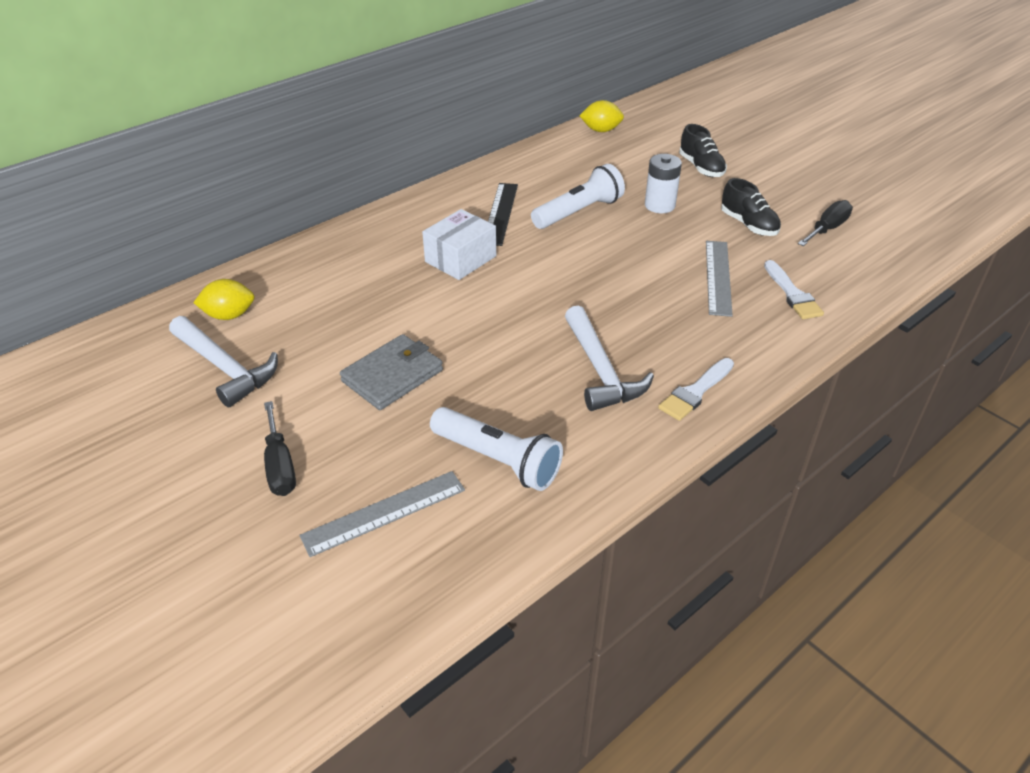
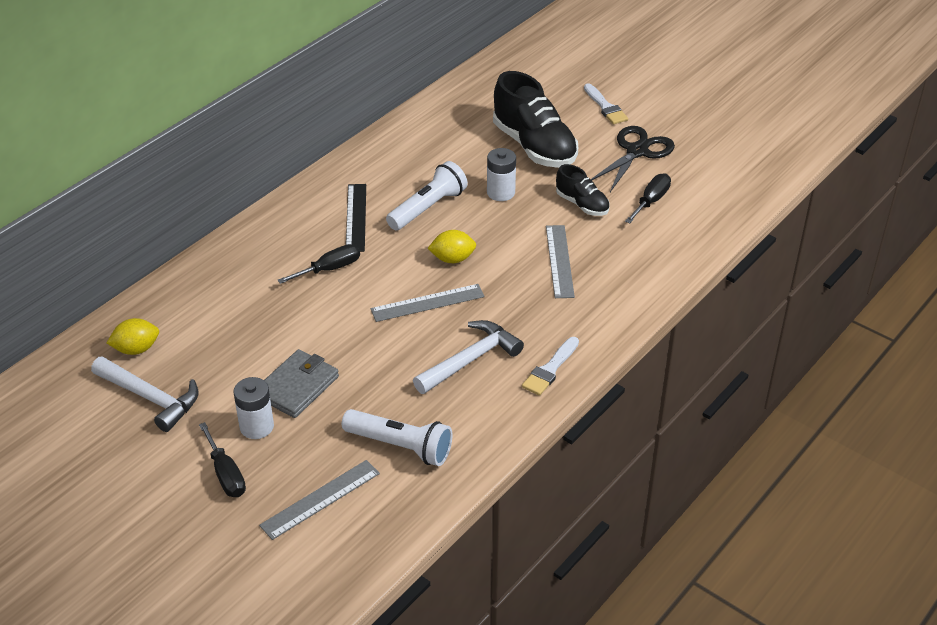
camera: 10 degrees left, 0 degrees up
white box [422,209,496,280] -> black screwdriver [278,244,360,284]
white hammer [565,305,654,411] -> white hammer turned 105 degrees counterclockwise [413,320,524,394]
yellow lemon [579,100,624,132] -> yellow lemon moved to [427,230,476,263]
black shoe [679,124,727,177] -> black shoe [493,71,578,168], size x1.88
white brush [764,260,824,319] -> white brush moved to [584,83,628,124]
none -> white battery [234,377,274,439]
none -> grey ruler [370,284,485,322]
none -> black scissors [591,126,675,192]

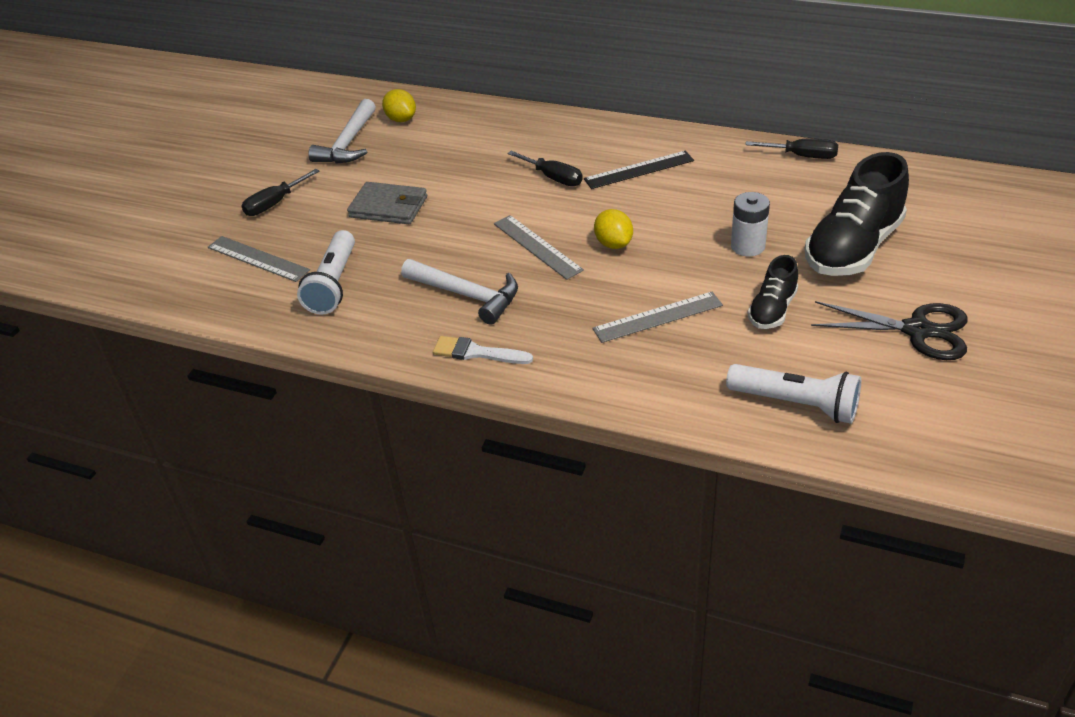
camera: 75 degrees right, 0 degrees up
white battery [234,377,274,439] -> none
white flashlight [386,161,468,230] -> white flashlight moved to [726,364,861,424]
white brush [584,83,628,124] -> none
black screwdriver [625,173,671,223] -> black screwdriver moved to [745,139,838,159]

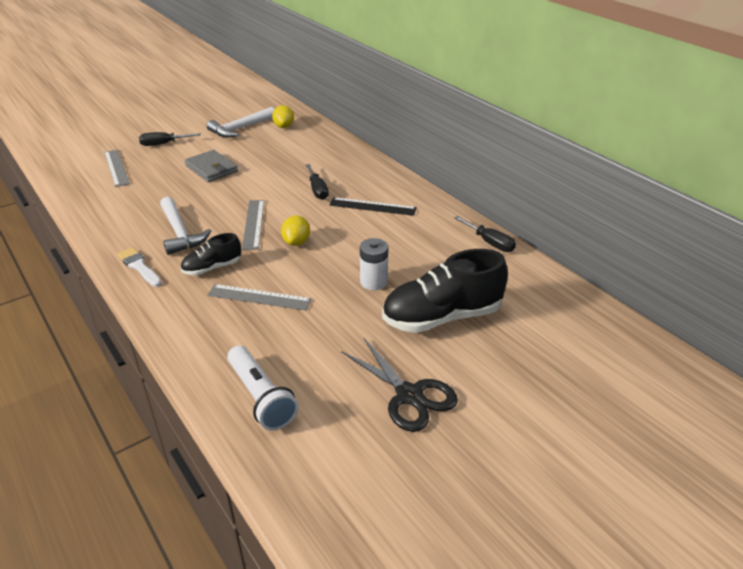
camera: 30 degrees right, 5 degrees down
white flashlight [297,230,355,315] -> none
black shoe [748,255,798,329] -> black shoe moved to [181,233,241,276]

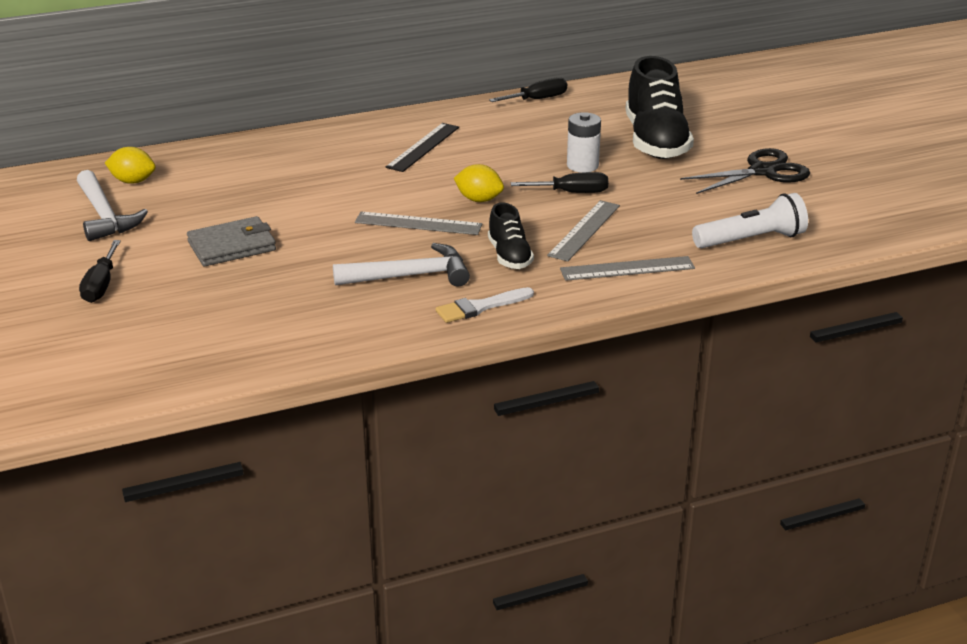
camera: 75 degrees left, 5 degrees down
grey ruler [104,149,130,187] -> grey ruler moved to [560,256,695,281]
black screwdriver [306,164,329,200] -> black screwdriver moved to [511,172,608,193]

